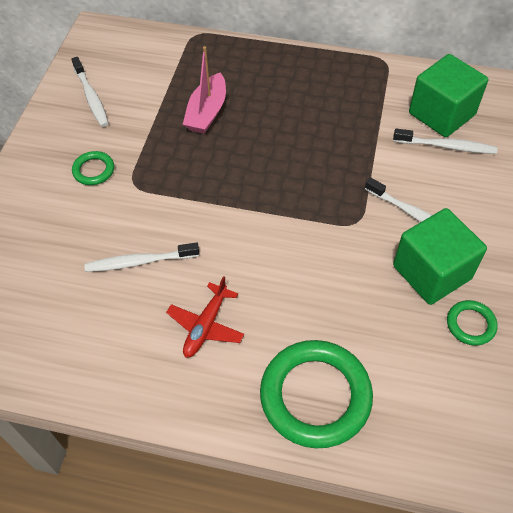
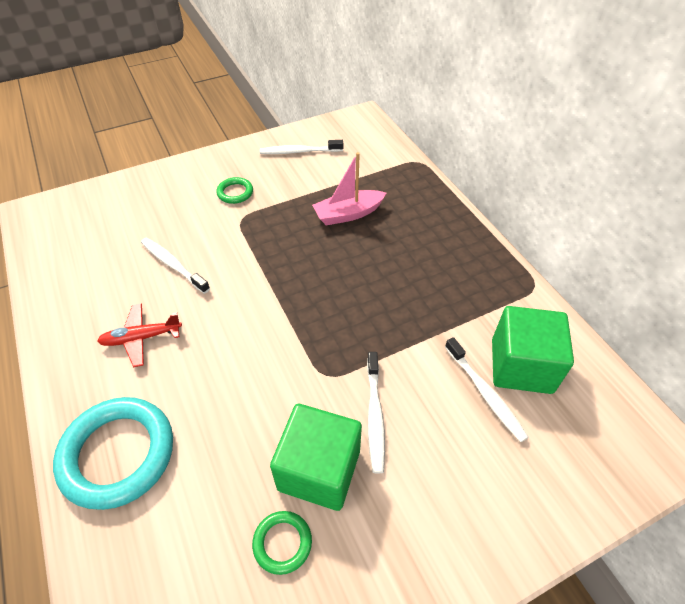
camera: 50 degrees right, 5 degrees down
white toothbrush [71,57,109,127] -> white toothbrush turned 60 degrees clockwise [260,140,343,154]
green ring [260,340,373,449] -> turquoise ring [53,397,173,510]

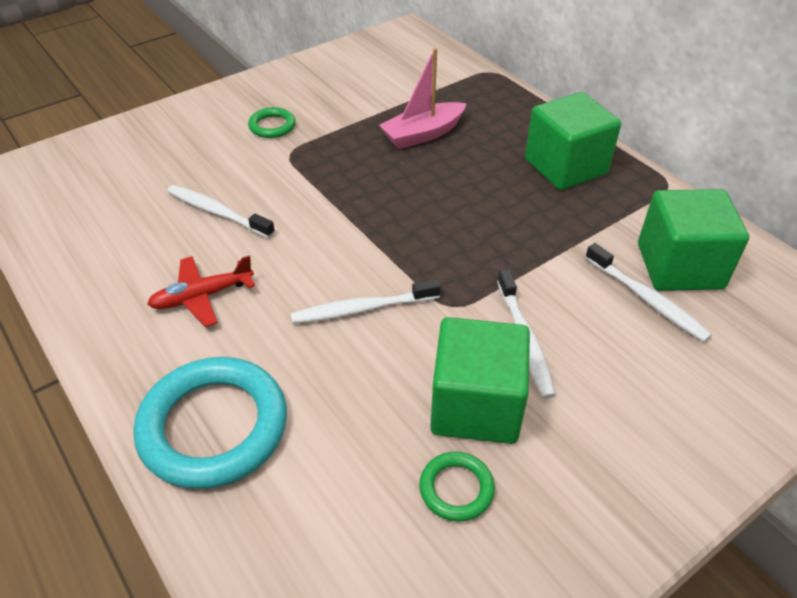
camera: 10 degrees left, 5 degrees down
white toothbrush [260,140,343,154] -> white toothbrush moved to [291,279,440,324]
none -> green cube [525,92,621,190]

